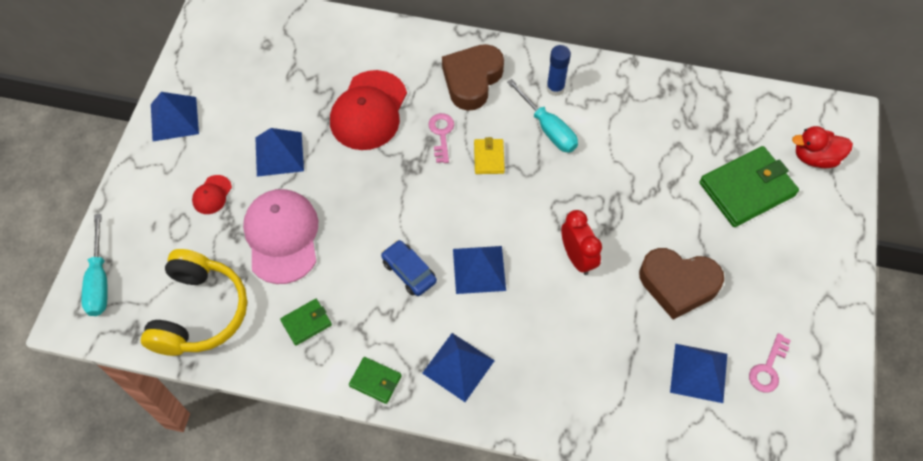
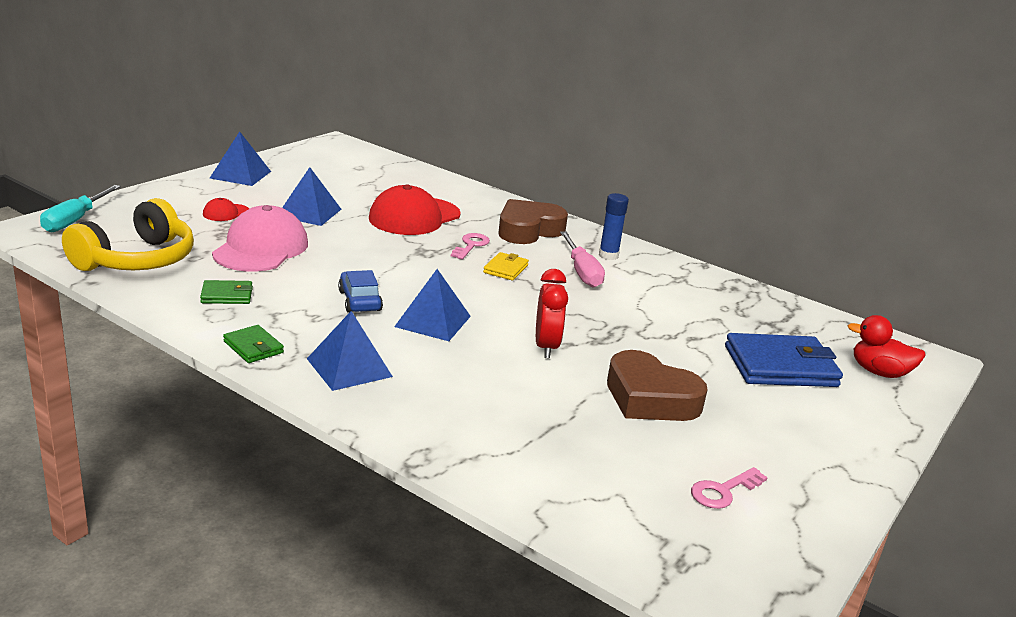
camera: 20 degrees right, 35 degrees down
turquoise screwdriver [507,79,578,153] -> pink screwdriver [560,232,605,288]
blue pyramid [670,344,727,403] -> none
green wallet [699,146,799,227] -> blue wallet [725,333,843,387]

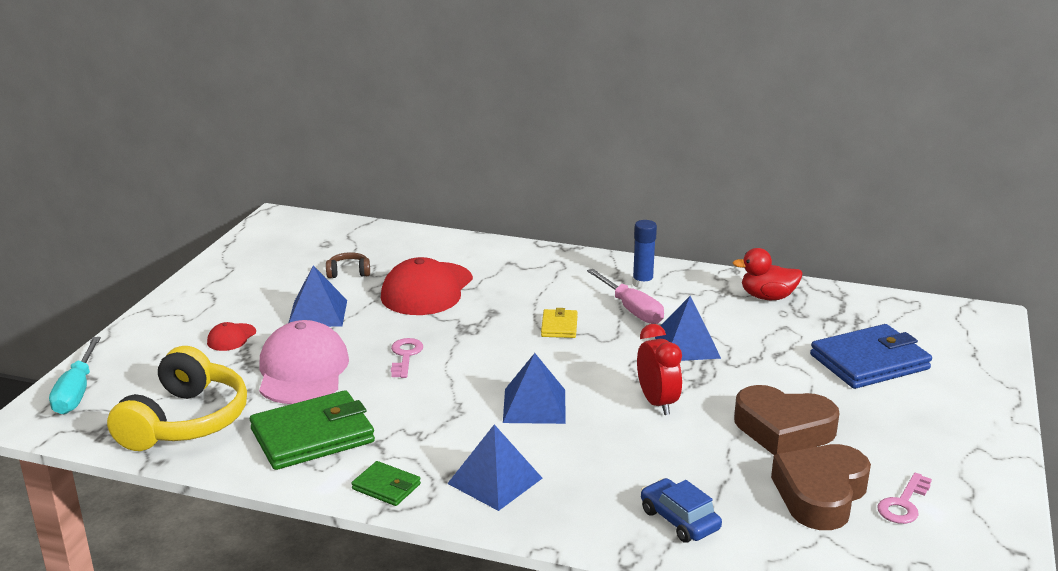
camera: 15 degrees left, 0 degrees up
green wallet [200,280,253,304] -> green wallet [250,390,375,470], size x2.01
blue pyramid [210,131,271,186] -> blue pyramid moved to [655,296,721,361]
blue car [338,270,383,313] -> blue car moved to [641,478,722,543]
pink key [451,233,490,260] -> pink key moved to [391,338,423,378]
brown heart [498,199,568,244] -> brown heart moved to [771,444,871,530]
red duck [847,315,926,378] -> red duck moved to [733,248,803,300]
none -> brown headphones [326,252,370,278]

